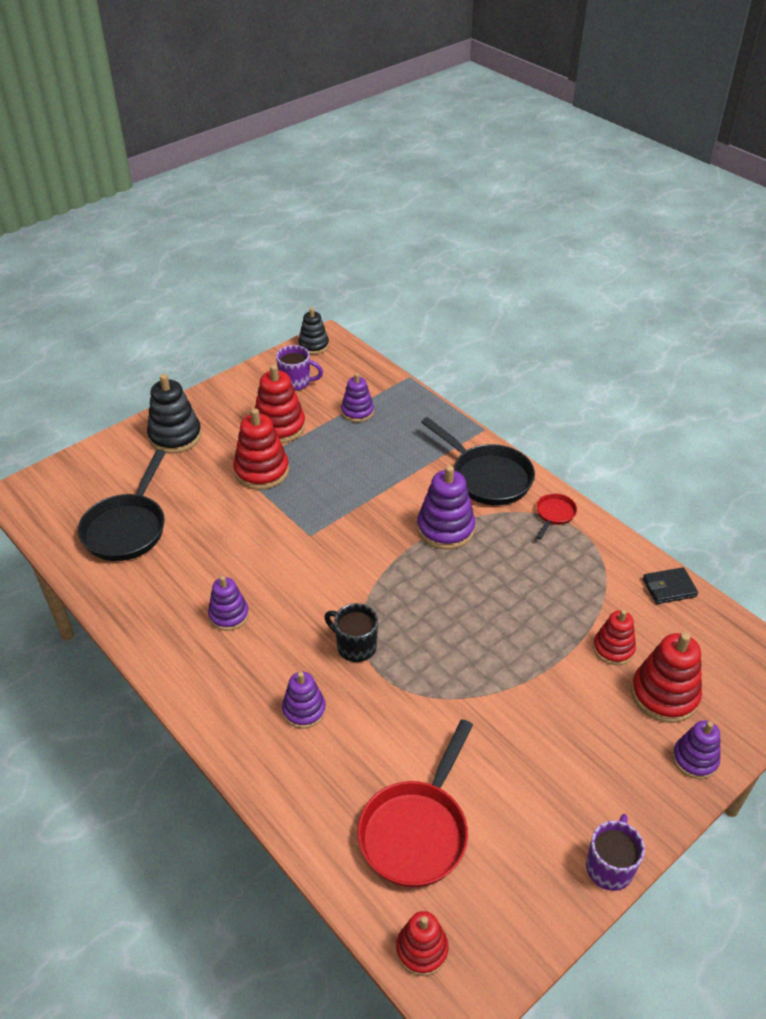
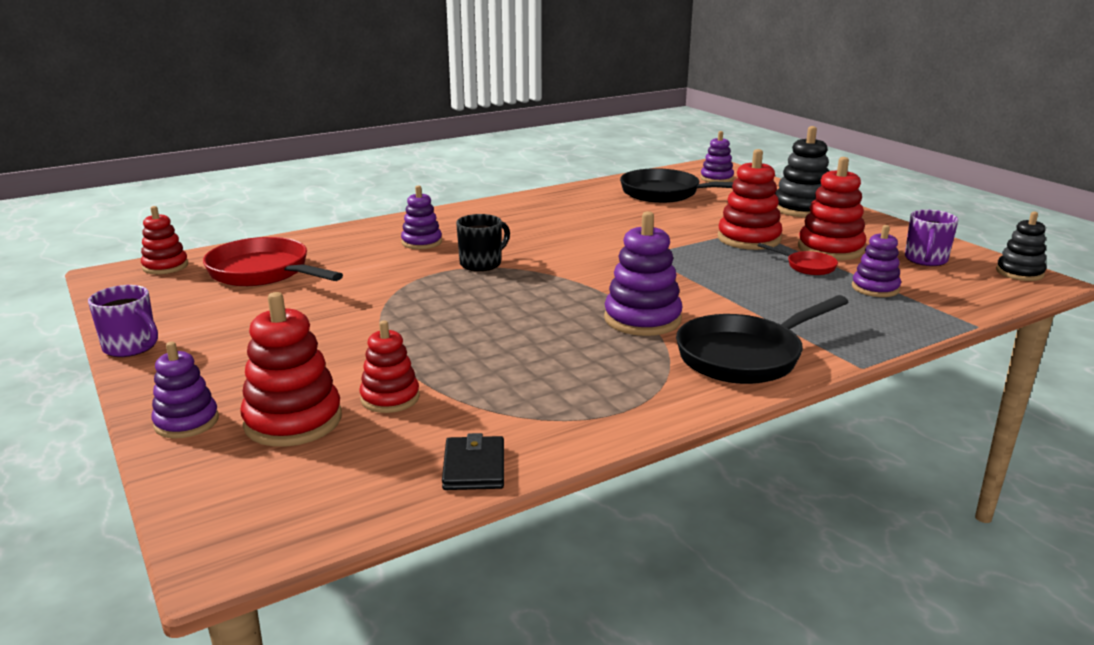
camera: 100 degrees right, 20 degrees down
purple stacking toy [208,576,249,631] -> purple stacking toy moved to [700,131,734,182]
red pan [536,493,577,539] -> red pan moved to [758,243,838,275]

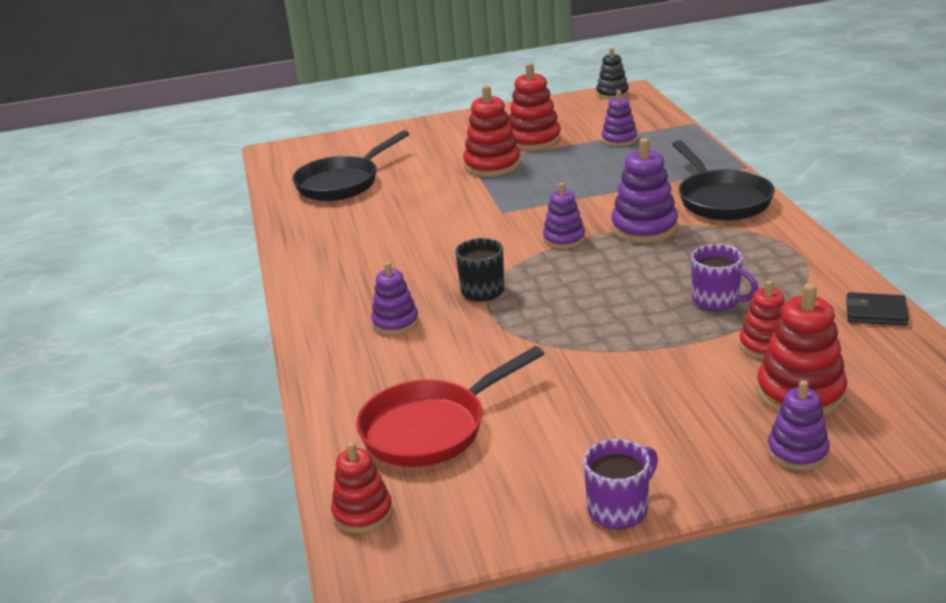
camera: 70 degrees left, 5 degrees up
purple stacking toy [700,131,734,182] -> purple stacking toy moved to [543,183,585,249]
red pan [758,243,838,275] -> none
black stacking toy [775,126,830,218] -> none
purple mug [905,210,959,266] -> purple mug moved to [691,244,758,311]

